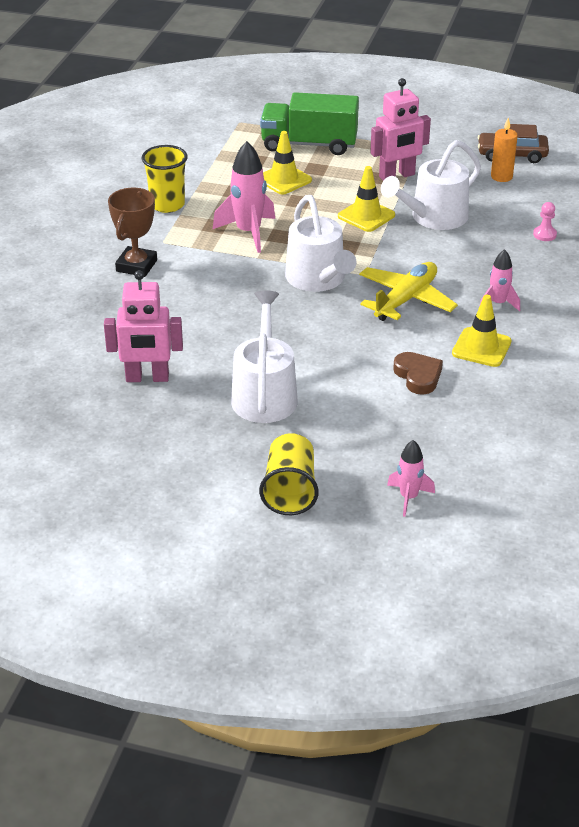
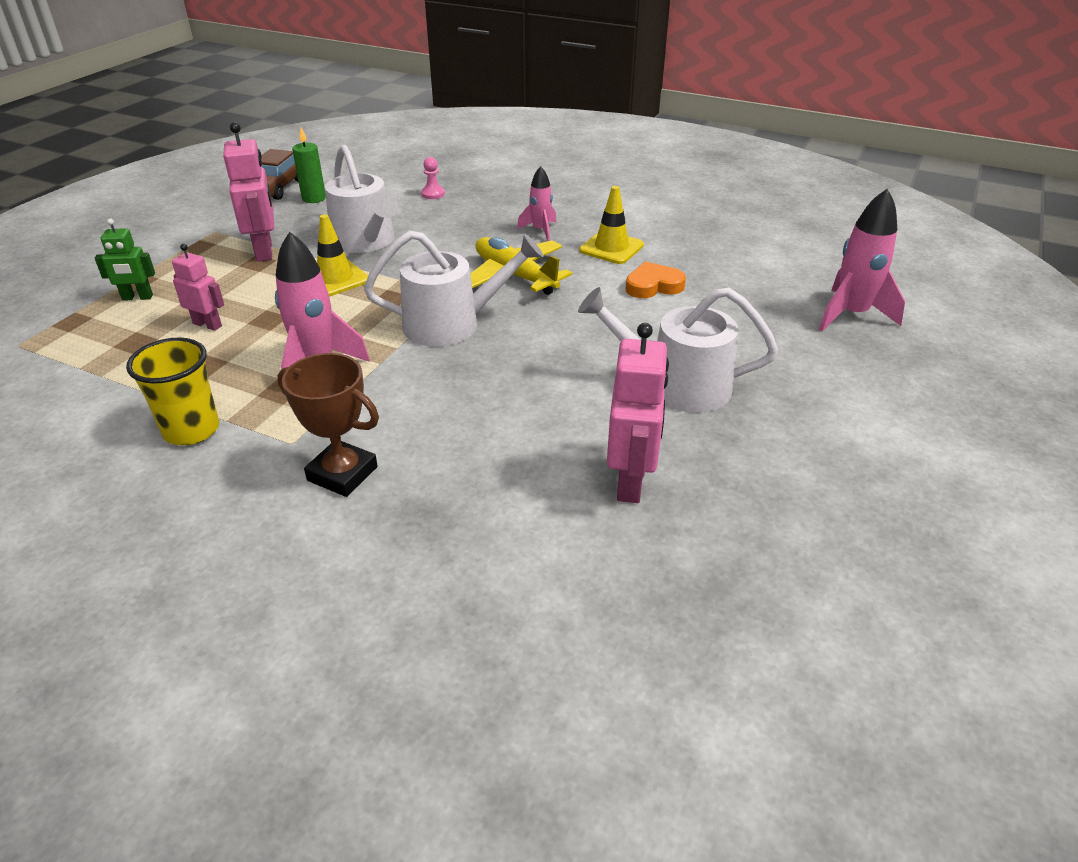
camera: 80 degrees left, 0 degrees up
yellow cup [259,433,319,515] -> none
green truck [260,92,359,155] -> green robot [95,219,155,301]
yellow traffic cone [263,131,312,195] -> pink robot [172,244,224,331]
pink rocket [387,440,435,517] -> pink rocket [819,189,905,331], size x1.70
brown heart [393,352,443,395] -> orange heart [626,261,686,298]
orange candle [491,118,518,182] -> green candle [292,128,326,203]

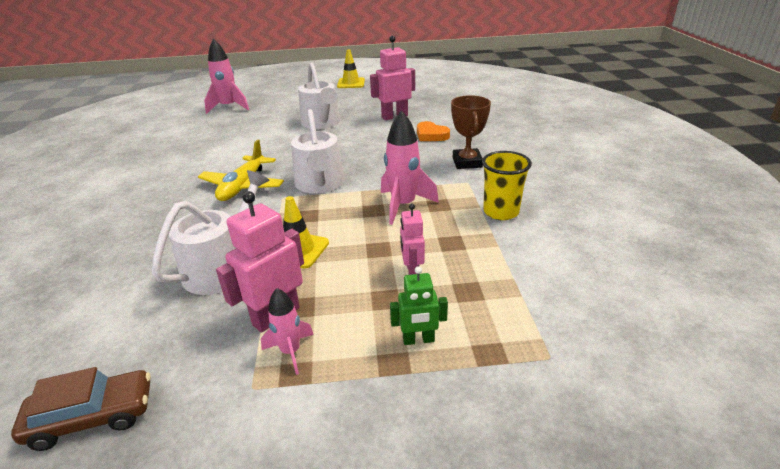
camera: 120 degrees left, 5 degrees down
green robot [95,219,155,301] -> green robot turned 120 degrees clockwise [390,266,448,345]
green candle [292,128,326,203] -> none
white watering can [364,231,544,347] -> white watering can turned 150 degrees counterclockwise [291,109,344,194]
pink pawn [421,157,445,199] -> none
pink rocket [517,166,557,241] -> pink rocket moved to [261,288,314,375]
yellow traffic cone [579,186,644,264] -> yellow traffic cone moved to [337,49,365,88]
orange heart [626,261,686,298] -> orange heart moved to [417,121,450,141]

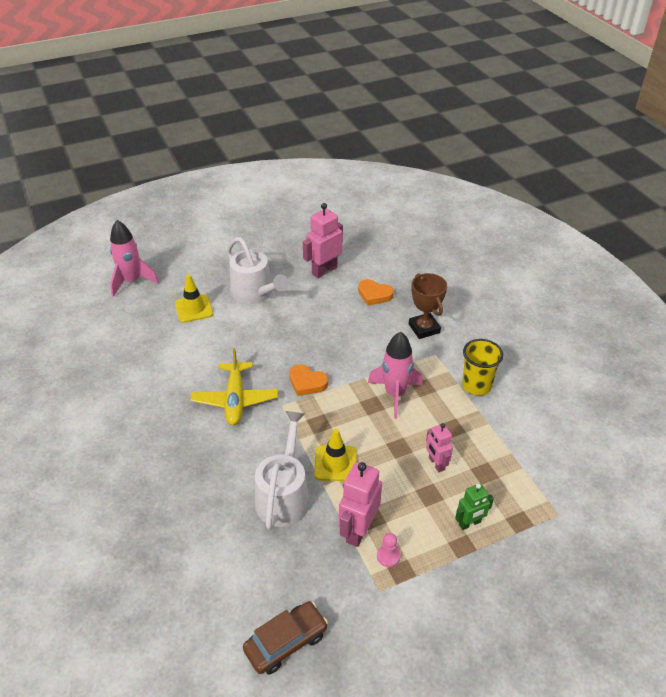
camera: 20 degrees left, 10 degrees up
pink rocket [261,288,314,375] -> pink pawn [377,533,400,567]
white watering can [291,109,344,194] -> orange heart [289,364,328,396]
yellow traffic cone [337,49,365,88] -> yellow traffic cone moved to [175,275,213,323]

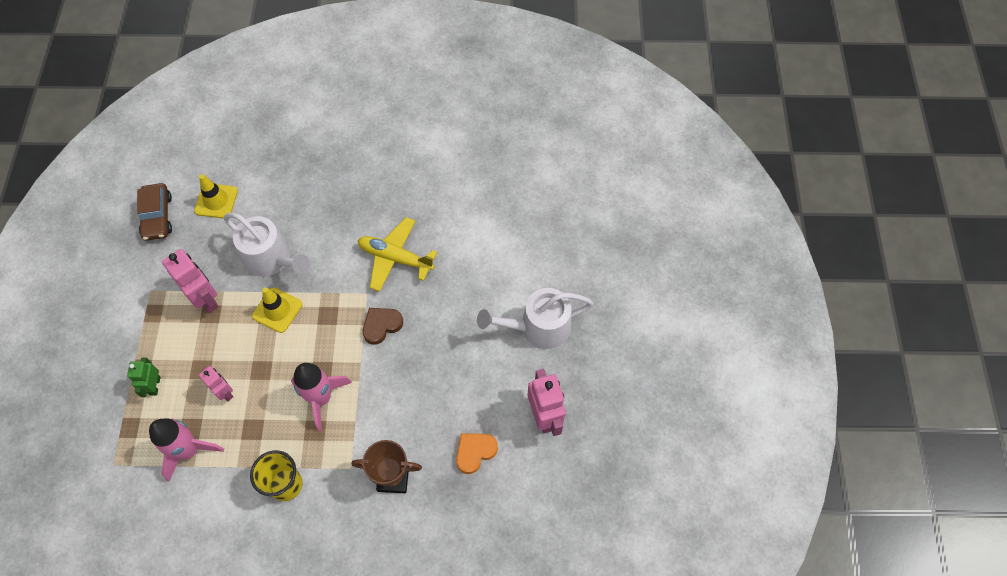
camera: 115 degrees right, 20 degrees up
pink rocket [110,220,159,297] -> pink rocket moved to [149,418,224,482]
yellow traffic cone [175,275,213,323] -> yellow traffic cone moved to [194,174,238,218]
orange heart [289,364,328,396] -> brown heart [363,308,403,345]
pink pawn [377,533,400,567] -> none
pink robot [426,423,453,472] -> pink robot turned 45 degrees clockwise [199,366,233,401]

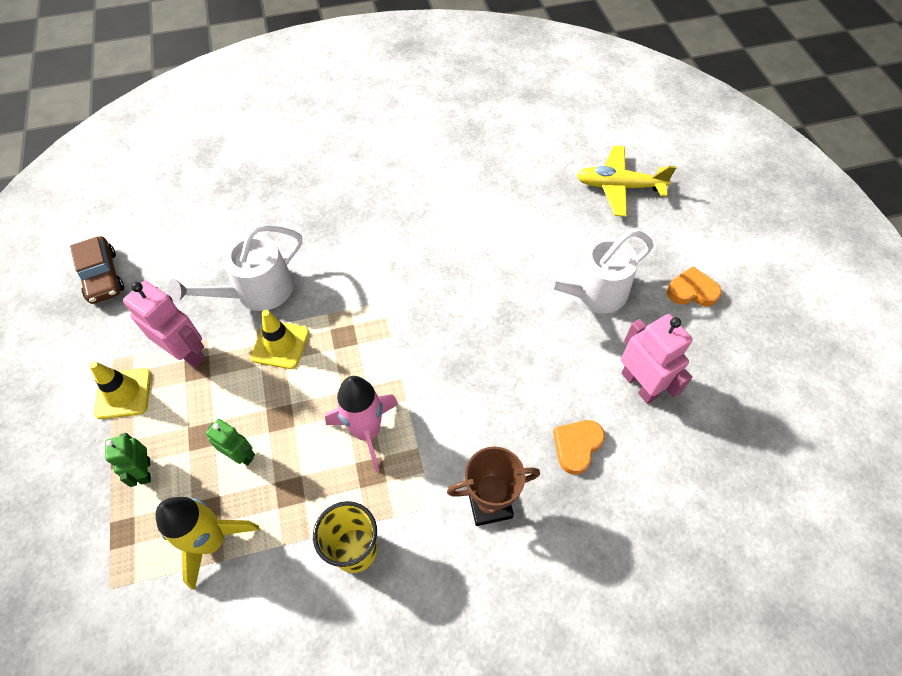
camera: 15 degrees left, 5 degrees down
pink rocket [149,418,224,482] -> yellow rocket [155,497,260,590]
yellow traffic cone [194,174,238,218] -> yellow traffic cone moved to [89,361,151,419]
pink robot [199,366,233,401] -> green robot [206,419,255,466]
white watering can [224,213,310,277] -> white watering can turned 120 degrees clockwise [167,224,302,311]
yellow plane [358,217,437,292] -> yellow plane moved to [577,146,676,217]
brown heart [363,308,403,345] -> none
none -> orange heart [667,266,722,307]

